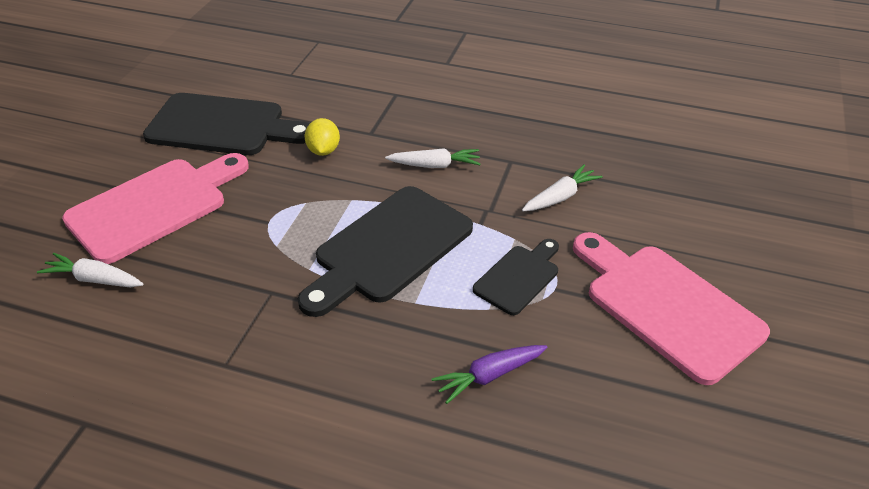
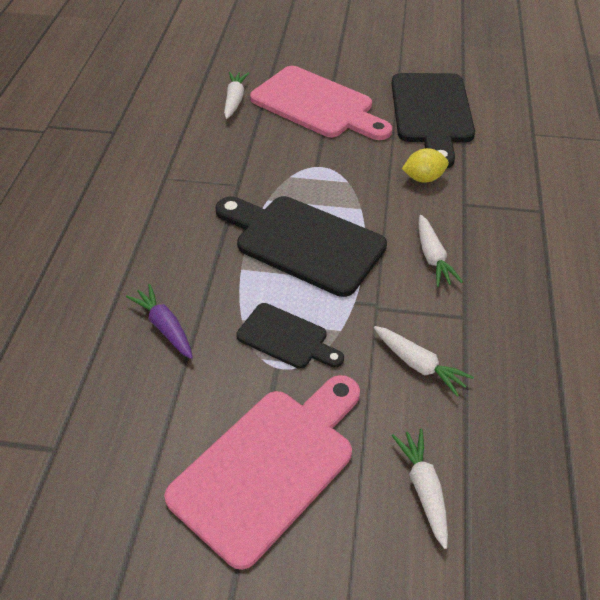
camera: 80 degrees right, 5 degrees up
none -> white carrot [391,429,448,549]

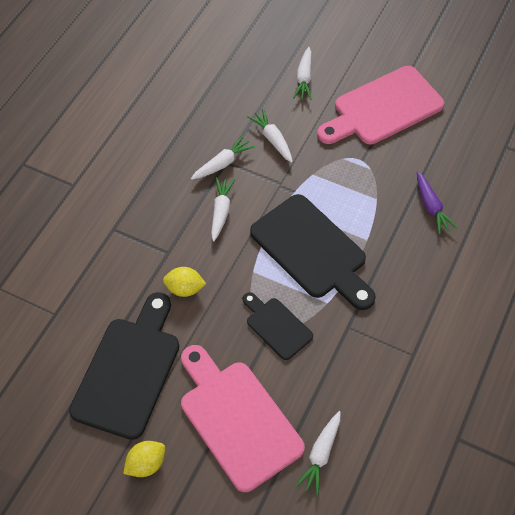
camera: 160 degrees left, 10 degrees up
black cutting board [236,303,344,369] -> black cutting board moved to [243,292,313,360]
none -> yellow lemon [123,441,165,477]
none -> white carrot [191,135,255,180]

